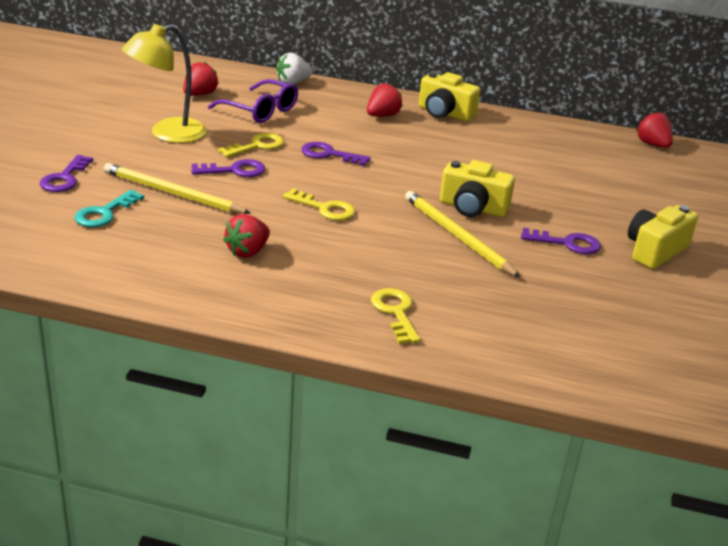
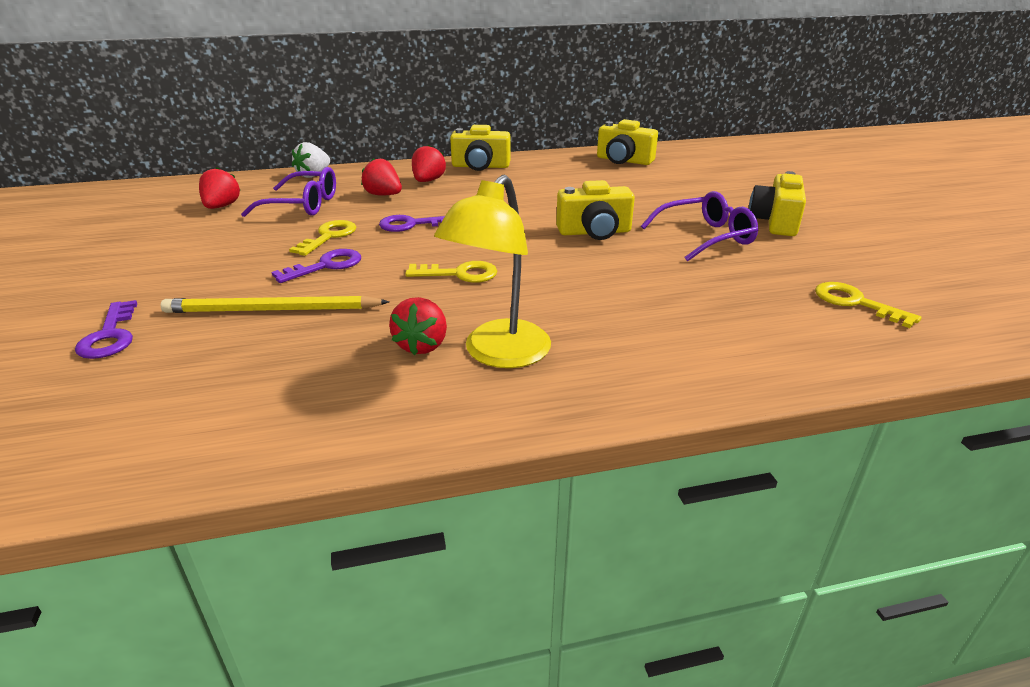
camera: 25 degrees left, 0 degrees up
turquoise key [75,190,144,227] -> none
yellow lamp [122,24,207,143] -> yellow lamp moved to [434,175,551,368]
yellow key [371,288,420,344] -> yellow key moved to [815,282,922,328]
yellow pencil [405,191,521,278] -> none
purple key [521,228,601,254] -> purple glasses [641,191,758,262]
red strawberry [636,111,673,148] -> red strawberry moved to [361,158,402,196]
none -> yellow camera [597,119,658,165]

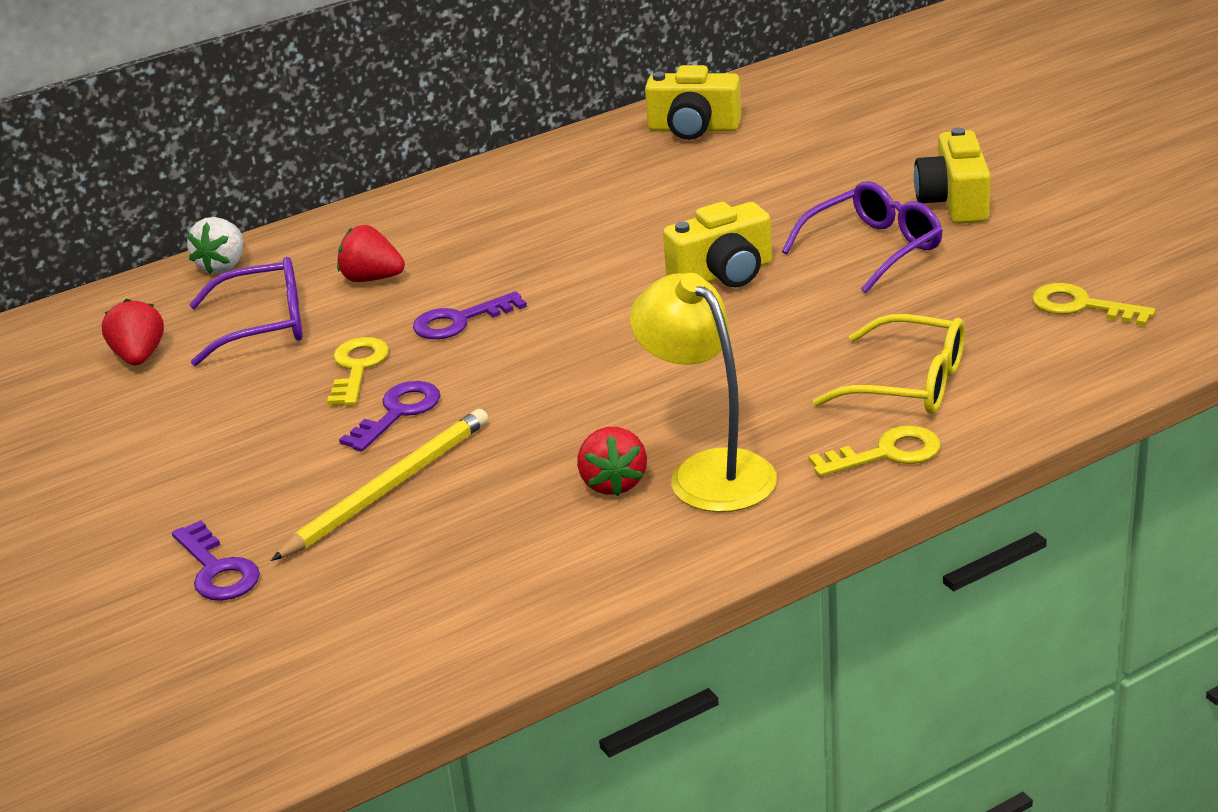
camera: 15 degrees left, 0 degrees up
yellow pencil [160,295,390,313] -> yellow pencil turned 150 degrees clockwise [271,409,488,561]
yellow key [405,261,497,283] -> yellow key moved to [809,425,941,477]
red strawberry [412,145,446,182] -> none
yellow lamp [434,175,551,368] -> yellow lamp turned 135 degrees clockwise [630,273,777,512]
yellow camera [450,125,510,171] -> none
none -> yellow glasses [813,314,965,414]

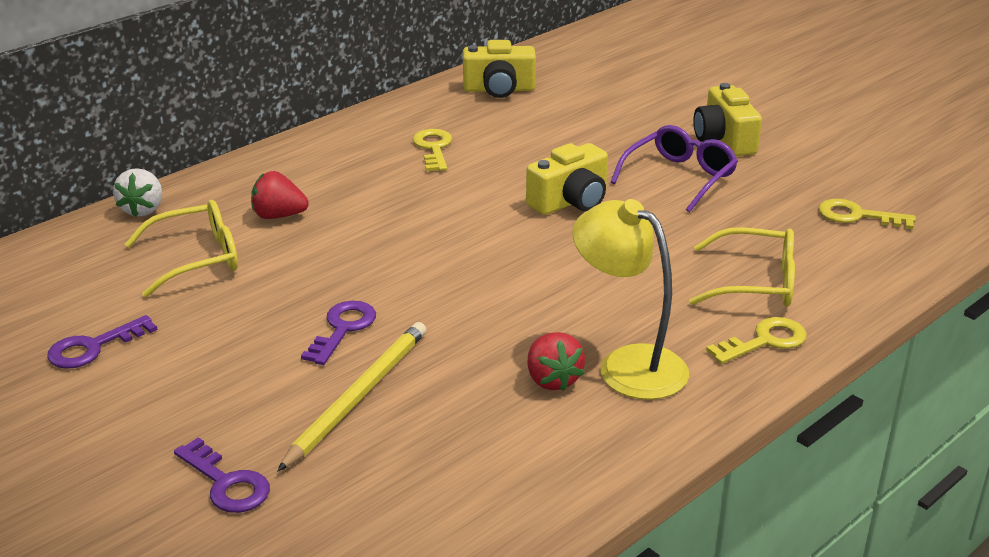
camera: 15 degrees left, 0 degrees up
red strawberry [102,299,164,365] -> none
purple glasses [189,257,303,366] -> yellow glasses [125,200,238,297]
yellow key [327,337,389,406] -> yellow key moved to [413,129,452,171]
purple key [413,291,527,339] -> purple key moved to [47,315,157,369]

